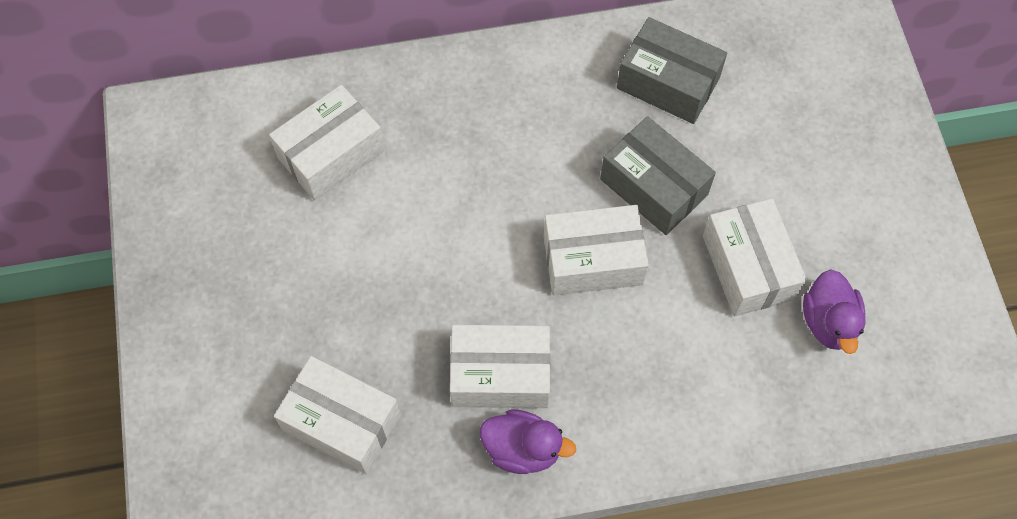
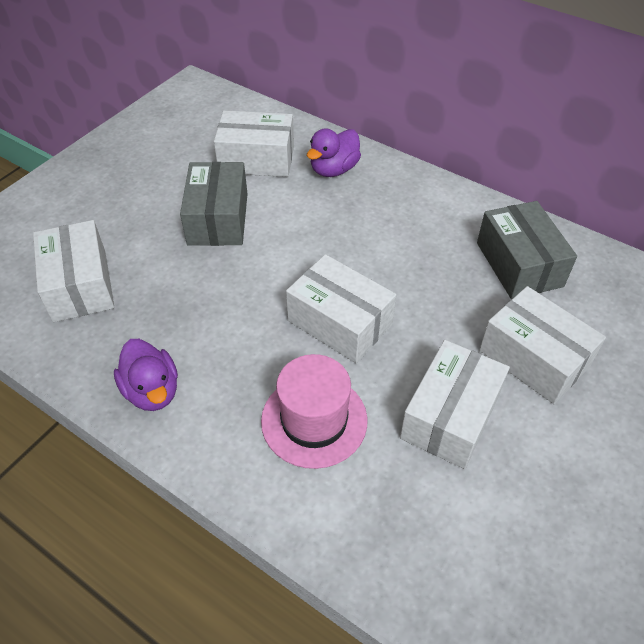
camera: 45 degrees right, 15 degrees down
white box [450,325,550,408] -> white box moved to [479,286,606,404]
grey box [600,116,716,235] -> grey box moved to [180,162,247,246]
purple duck [803,269,866,354] -> purple duck moved to [307,129,361,177]
none -> pink hat [261,354,367,469]

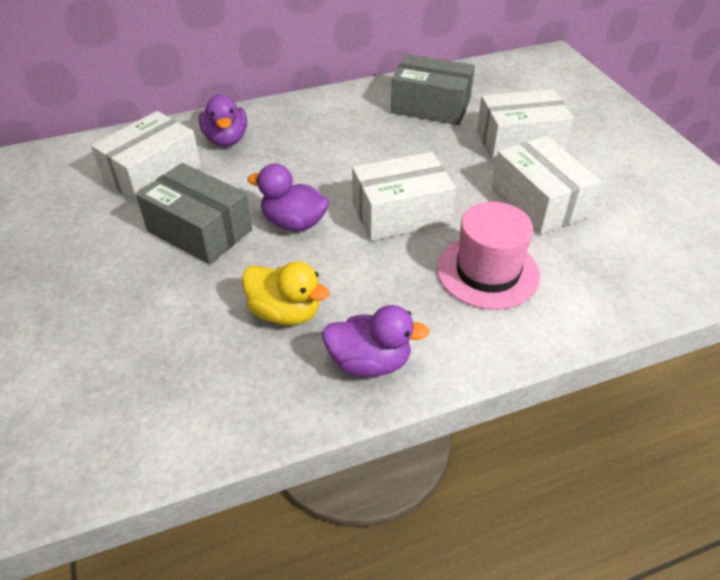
camera: 55 degrees left, 5 degrees down
white box [33,220,114,322] -> none
none -> yellow duck [242,261,330,326]
none -> purple duck [247,164,329,231]

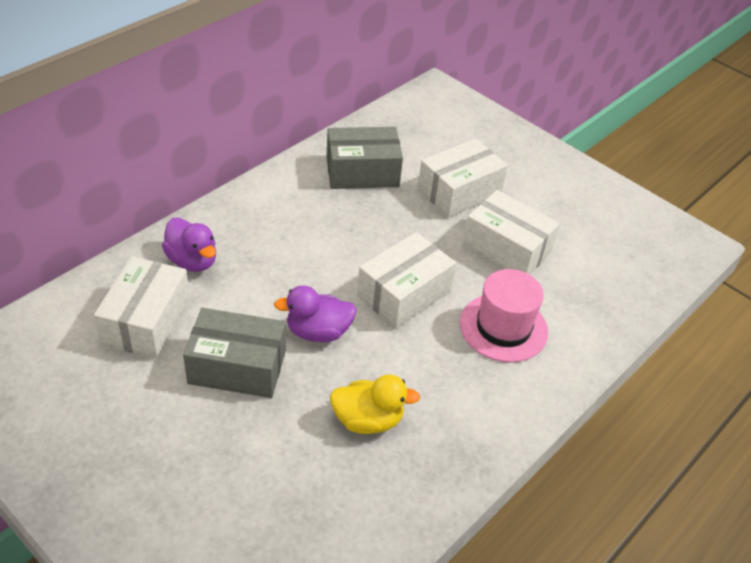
camera: 30 degrees left, 0 degrees up
purple duck [322,305,430,377] -> none

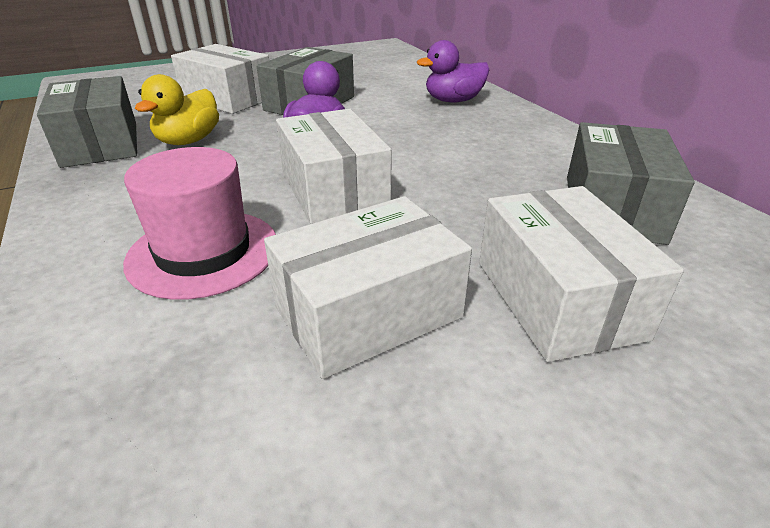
camera: 115 degrees right, 10 degrees down
white box [94,256,190,359] -> white box moved to [171,44,269,114]
none -> grey box [37,76,137,168]

